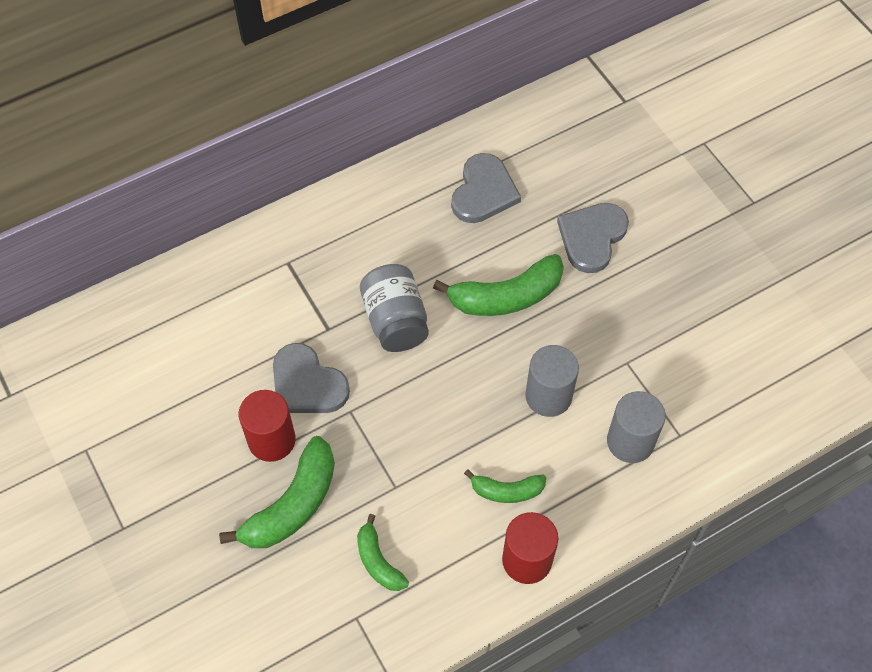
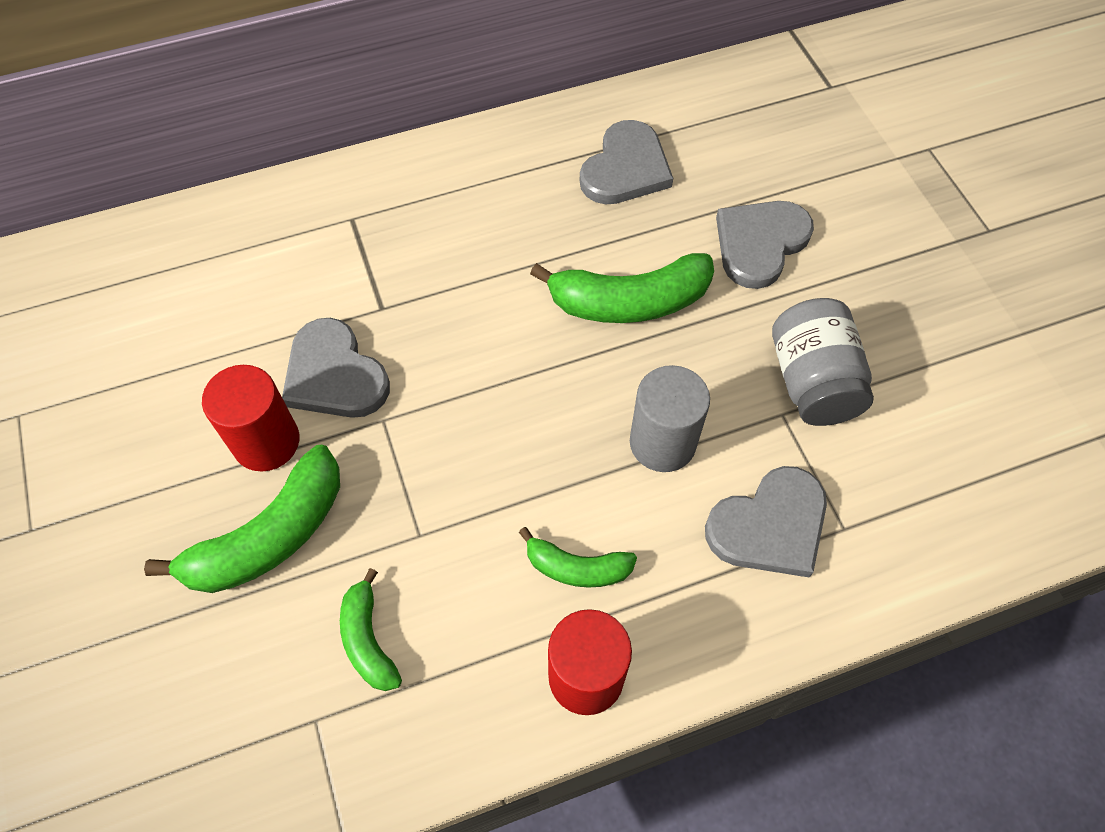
camera: 10 degrees right, 0 degrees up
grey jar [360,264,429,352] -> grey jar moved to [772,298,874,426]
grey cylinder [607,391,666,463] -> grey heart [705,466,827,578]

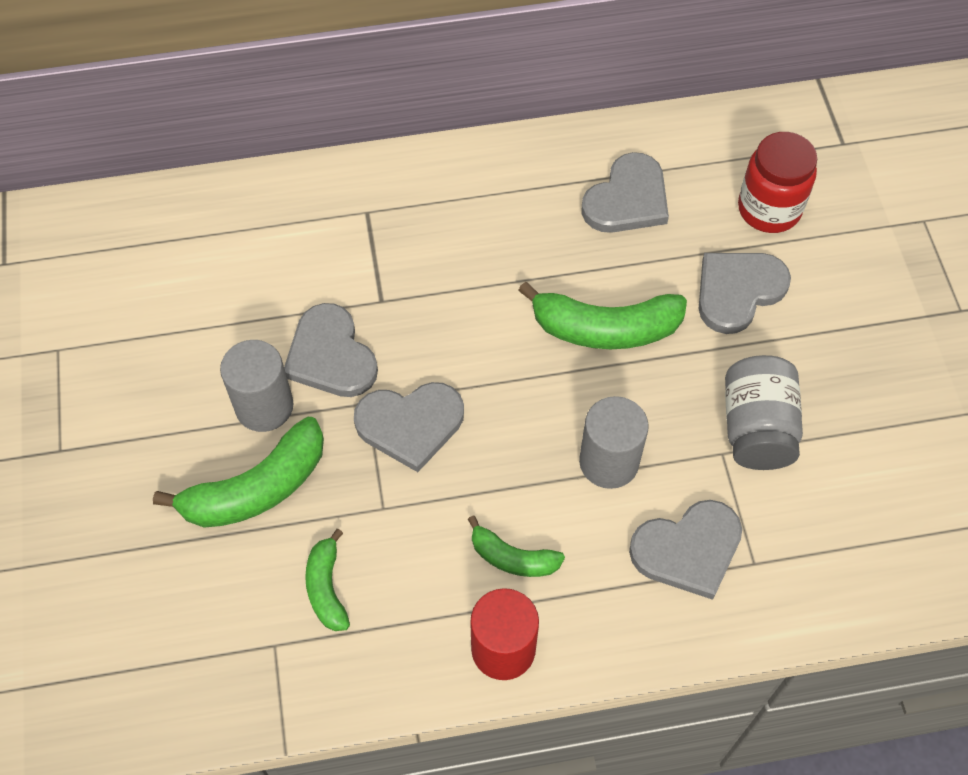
camera: 10 degrees right, 0 degrees up
red cylinder [202,365,299,472] -> grey cylinder [220,340,294,432]
none -> grey heart [354,382,464,472]
none -> red jar [738,132,817,233]

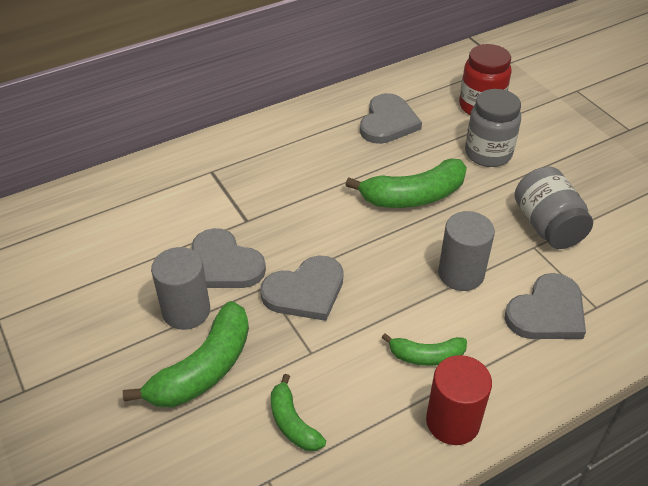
camera: 20 degrees left, 15 degrees down
grey heart [699,253,791,334] -> grey jar [465,89,521,167]

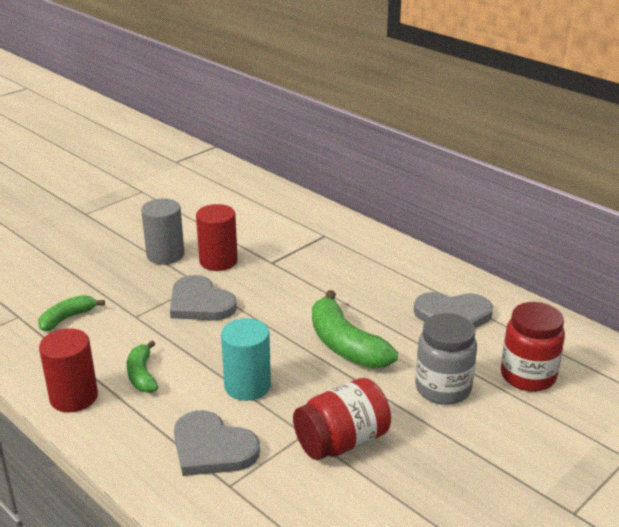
camera: 75 degrees right, 15 degrees down
green banana [123,301,249,408] -> none
grey heart [192,228,266,288] -> red cylinder [196,204,238,271]
grey cylinder [438,211,495,291] -> turquoise cylinder [221,318,271,401]
grey jar [514,167,593,249] -> red jar [293,378,391,460]

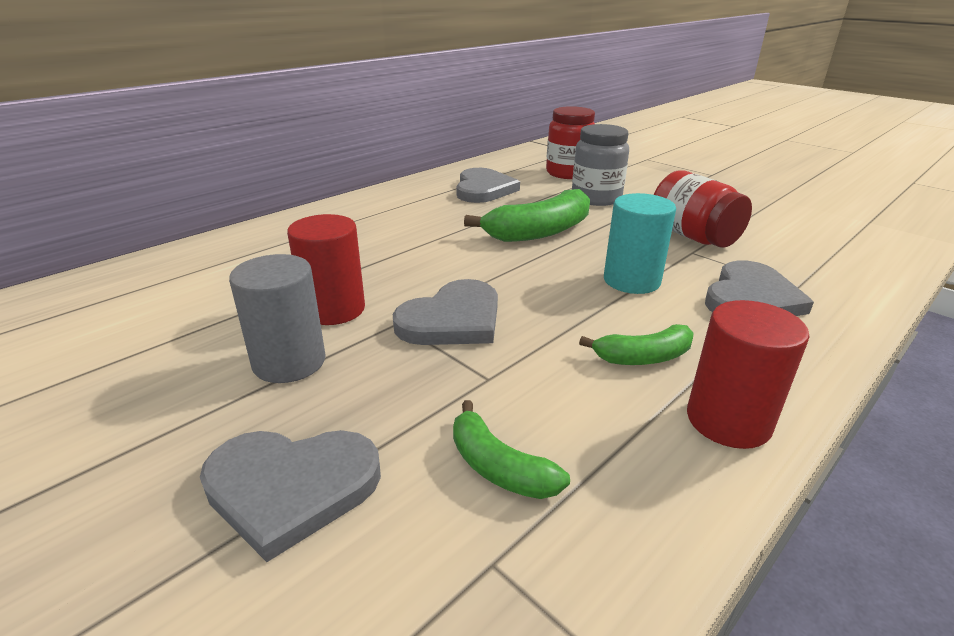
camera: 90 degrees left, 0 degrees up
none -> grey heart [200,430,381,562]

